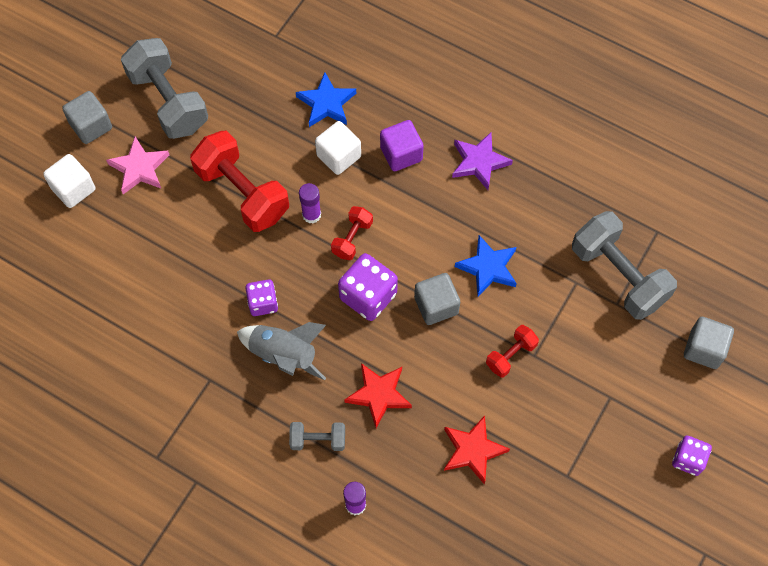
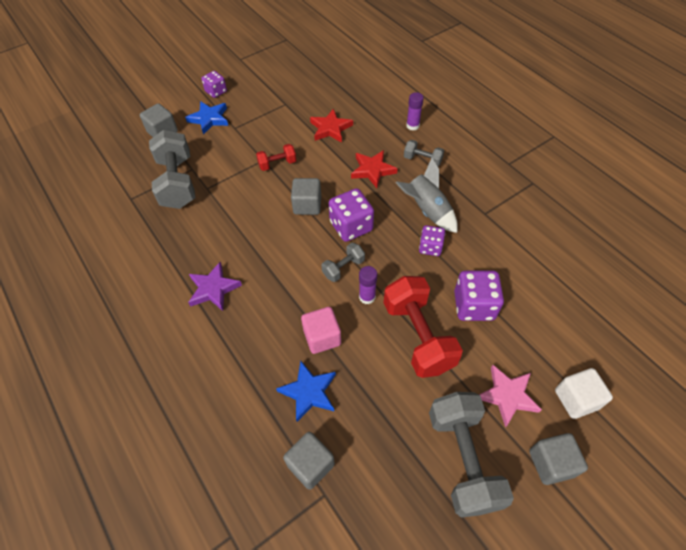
camera: 155 degrees left, 10 degrees down
white cube [315,121,361,175] -> pink cube [301,307,341,354]
red dumbbell [331,206,373,260] -> grey dumbbell [321,243,365,282]
purple cube [380,120,424,172] -> none
blue star [455,235,517,297] -> blue star moved to [185,101,228,135]
none -> grey cube [283,432,335,490]
none -> purple dice [454,271,504,321]

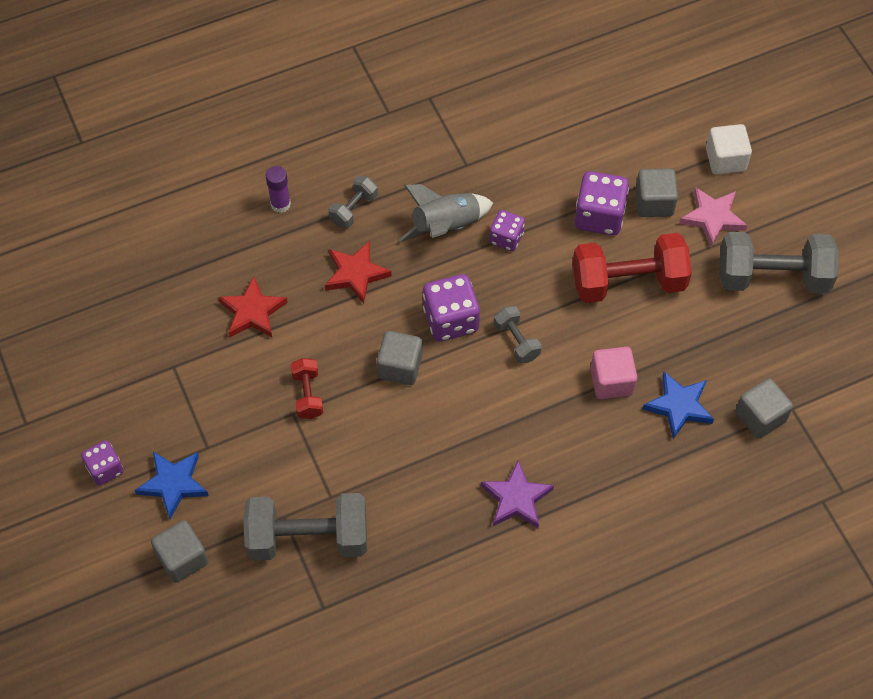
camera: 80 degrees left, 5 degrees up
purple glue stick [359,266,377,304] -> none
grey cube [529,433,588,485] -> grey cube moved to [635,168,678,217]

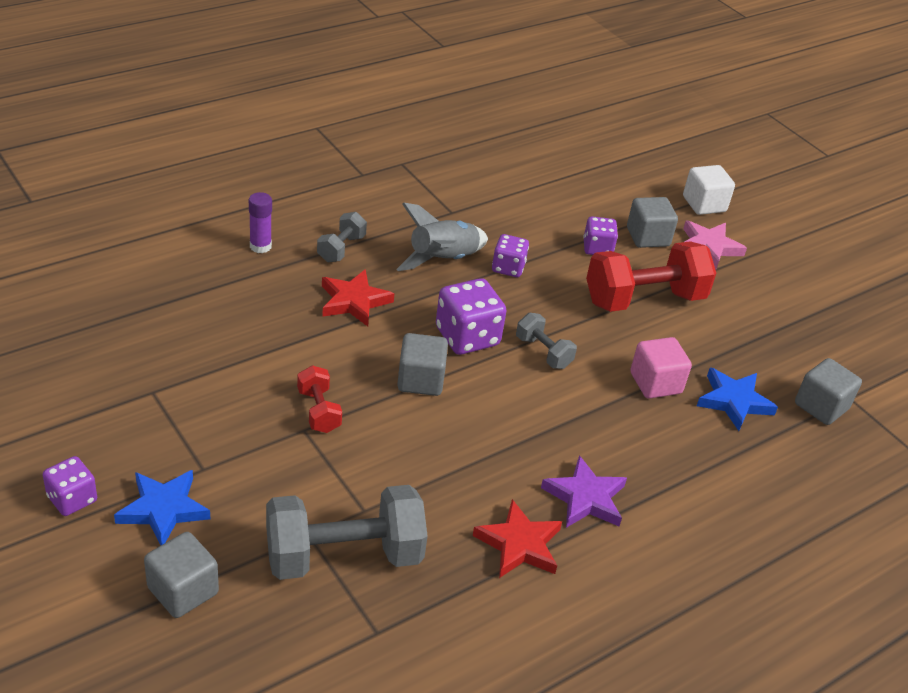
camera: 15 degrees left, 20 degrees down
red star [218,277,288,337] -> red star moved to [473,499,562,578]
purple dice [575,171,629,236] -> purple dice [583,216,618,255], size x0.61
grey dumbbell [719,232,839,293] -> none

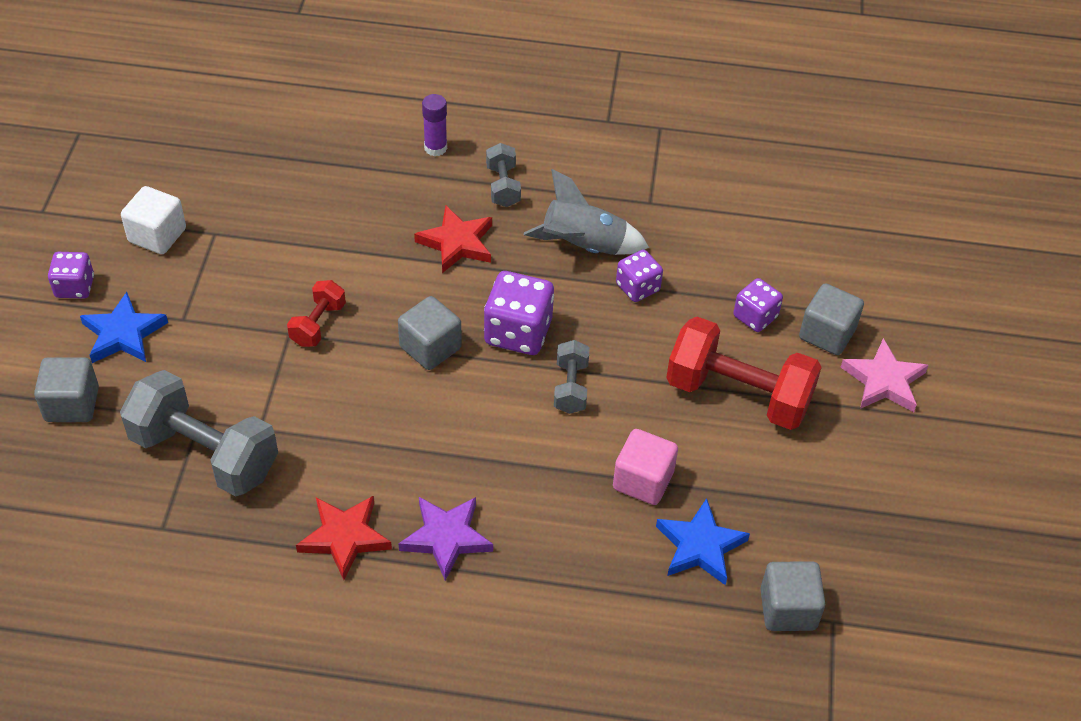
camera: 45 degrees right, 10 degrees up
grey dumbbell [317,212,367,262] -> grey dumbbell turned 75 degrees counterclockwise [486,143,521,207]
white cube [683,165,735,215] -> white cube moved to [121,186,186,254]

